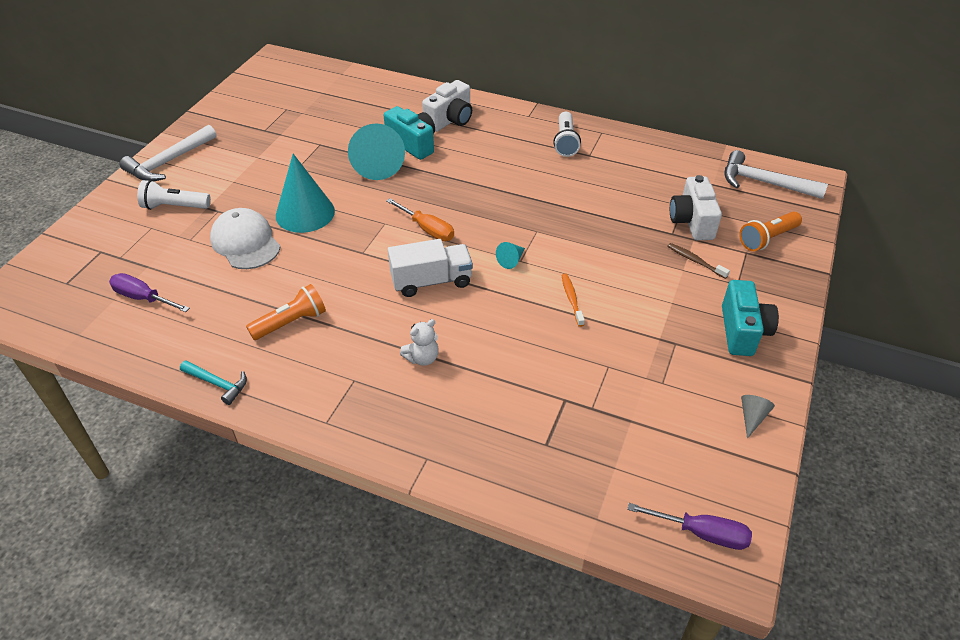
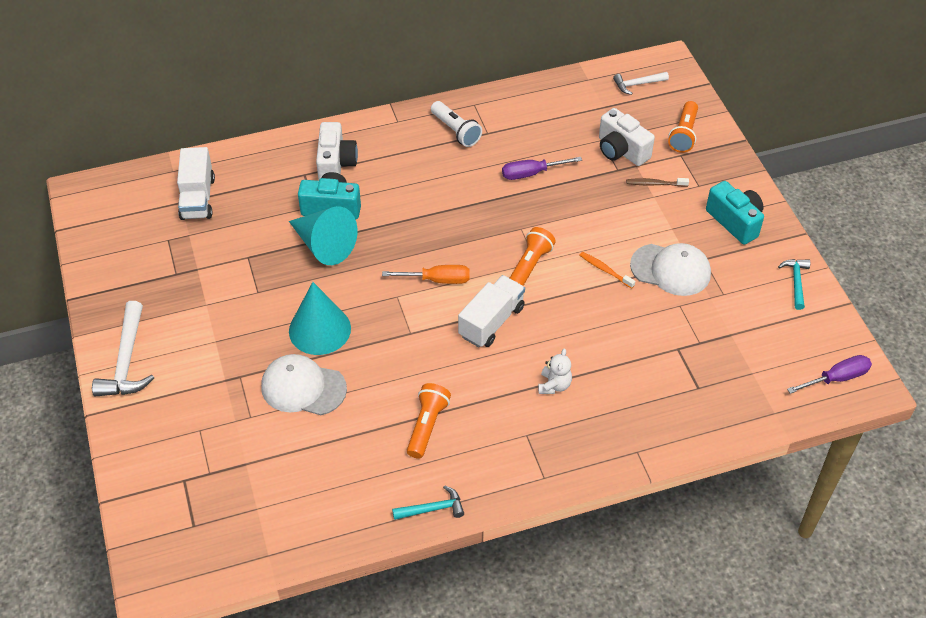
camera: 40 degrees left, 5 degrees up
purple screwdriver [109,273,190,312] -> purple screwdriver moved to [502,157,582,180]
white flashlight [137,180,211,210] -> none
turquoise cone [496,242,525,269] -> orange flashlight [510,227,556,286]
white hammer [724,150,828,199] -> white hammer [613,72,669,95], size x0.58
grey cone [741,395,775,439] -> turquoise hammer [778,259,810,310]
none -> white truck [177,147,215,220]
none -> white cap [630,243,711,296]

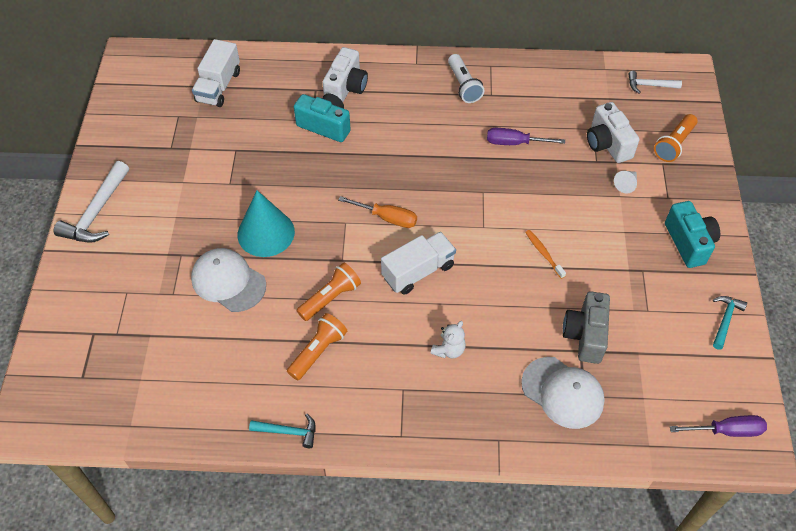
camera: 20 degrees right, 5 degrees up
turquoise cone [289,206,357,265] -> none
orange flashlight [510,227,556,286] -> orange flashlight moved to [297,263,361,321]
brown toothbrush [626,178,689,187] -> white cone [614,171,637,194]
white cap [630,243,711,296] -> white cap moved to [521,357,605,429]
none -> grey camera [563,291,610,364]

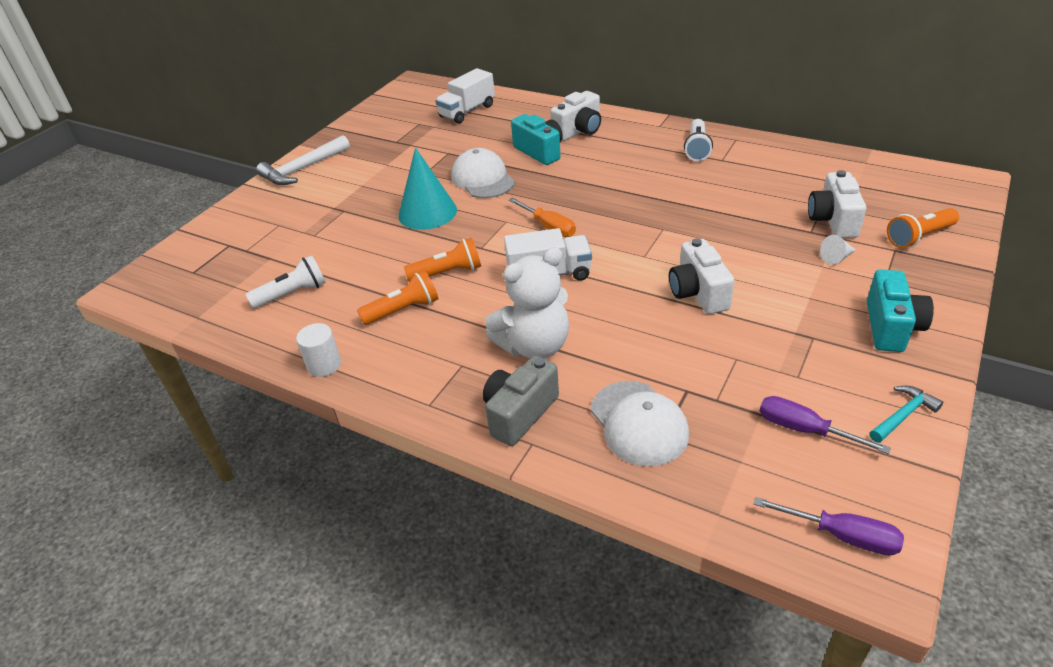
camera: 30 degrees right, 15 degrees down
white cap [191,248,266,312] -> white cap moved to [451,148,515,198]
turquoise hammer [249,414,315,448] -> white cylinder [296,323,341,377]
white teddy bear [431,321,466,359] -> white teddy bear [485,247,569,359], size x2.04
purple screwdriver [487,128,565,145] -> purple screwdriver moved to [759,396,891,454]
orange toothbrush [525,230,566,279] -> white camera [669,238,734,314]
grey camera [563,291,610,364] -> grey camera moved to [483,356,559,446]
white hammer [628,71,682,94] -> none
none -> white flashlight [245,255,326,308]

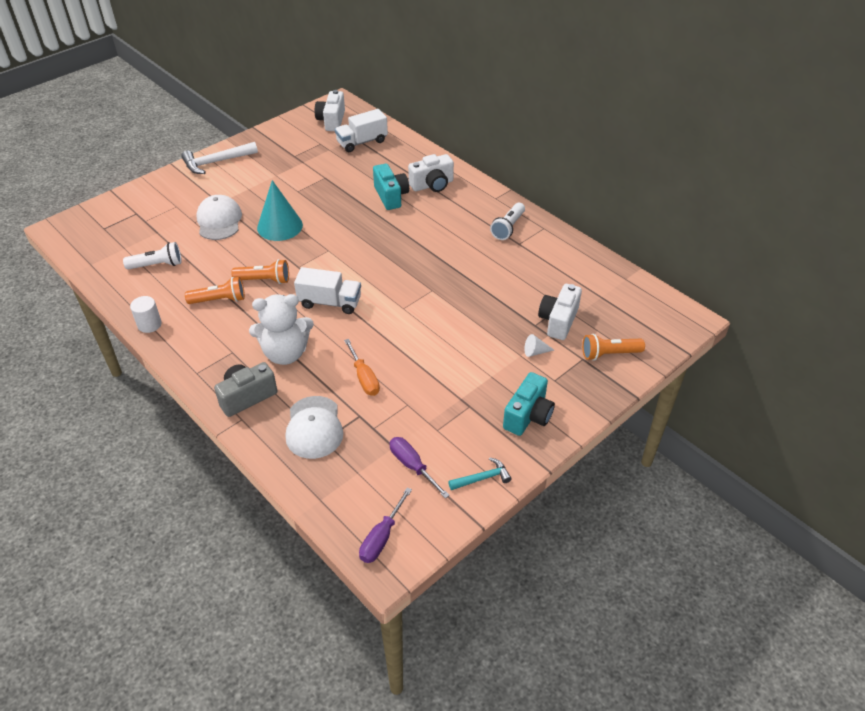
camera: 15 degrees right, 5 degrees up
white cap [451,148,515,198] -> white cap moved to [196,195,242,240]
orange screwdriver [508,198,576,237] -> orange screwdriver moved to [344,339,380,396]
white camera [669,238,734,314] -> white camera moved to [315,90,345,131]
purple screwdriver [754,497,904,556] -> purple screwdriver turned 75 degrees clockwise [359,487,412,563]

